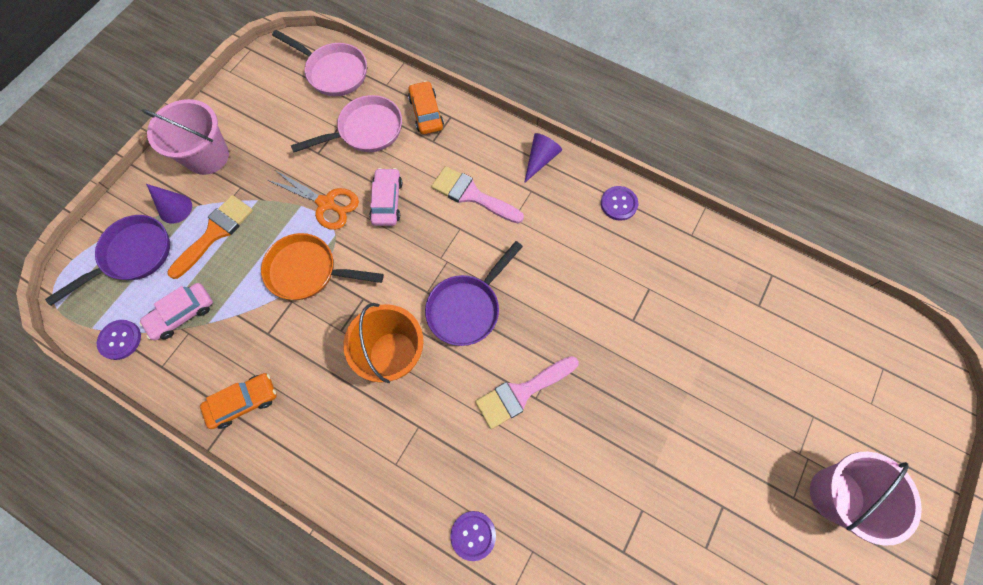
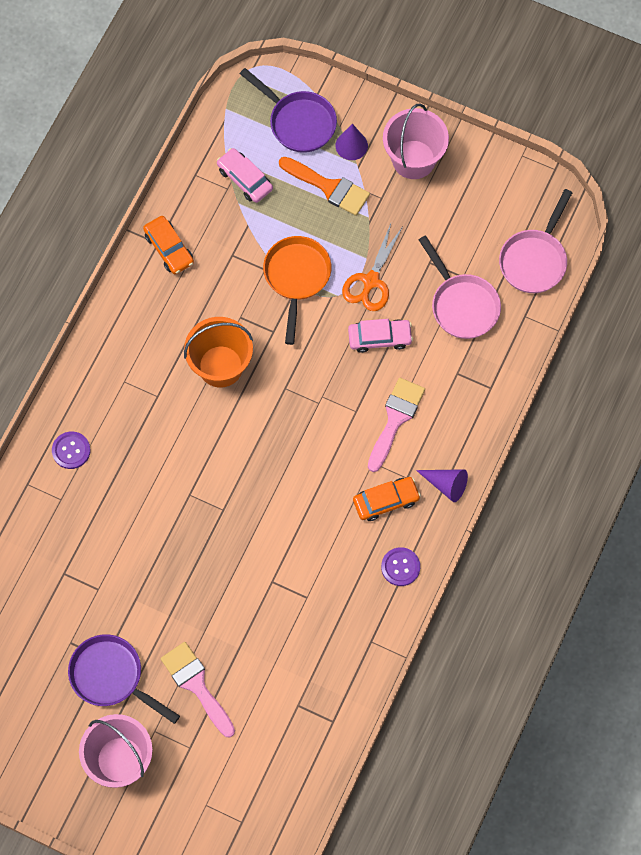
camera: 85 degrees right, 0 degrees up
purple button [97,320,141,360] -> none
orange car [408,81,444,134] -> orange car moved to [353,477,421,521]
purple pan [425,241,523,346] -> purple pan moved to [68,634,180,724]
pink brush [475,356,579,429] -> pink brush moved to [161,642,235,737]

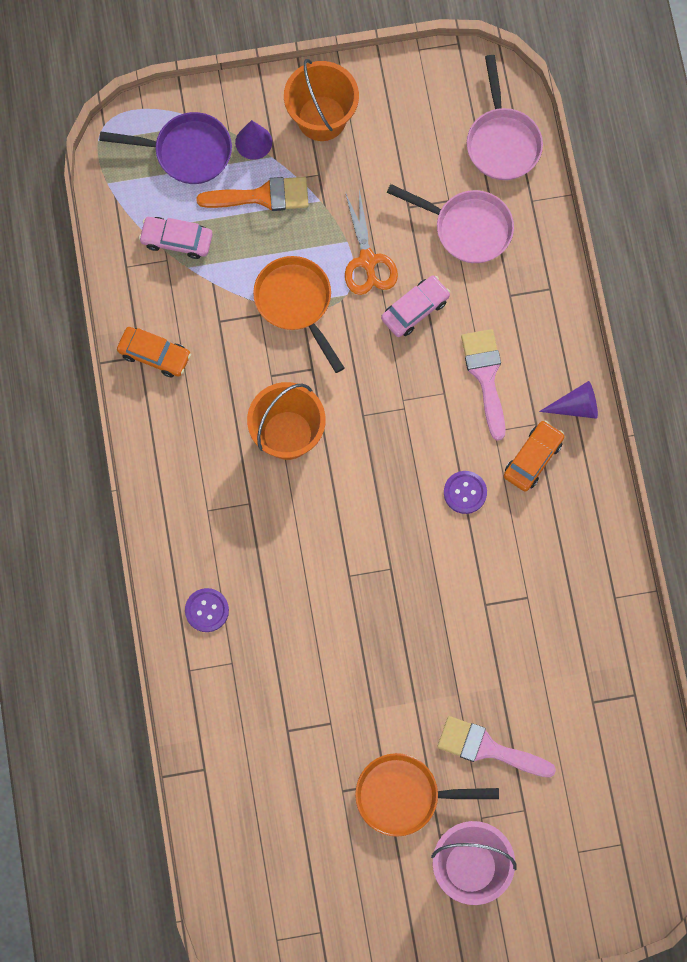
camera: 35 degrees left, 5 degrees up
purple pan [68,634,180,724] -> orange pan [355,753,499,837]
purple button [381,547,420,586] -> purple button moved to [444,471,487,514]
pink bucket [383,104,449,179] -> orange bucket [284,59,359,141]

